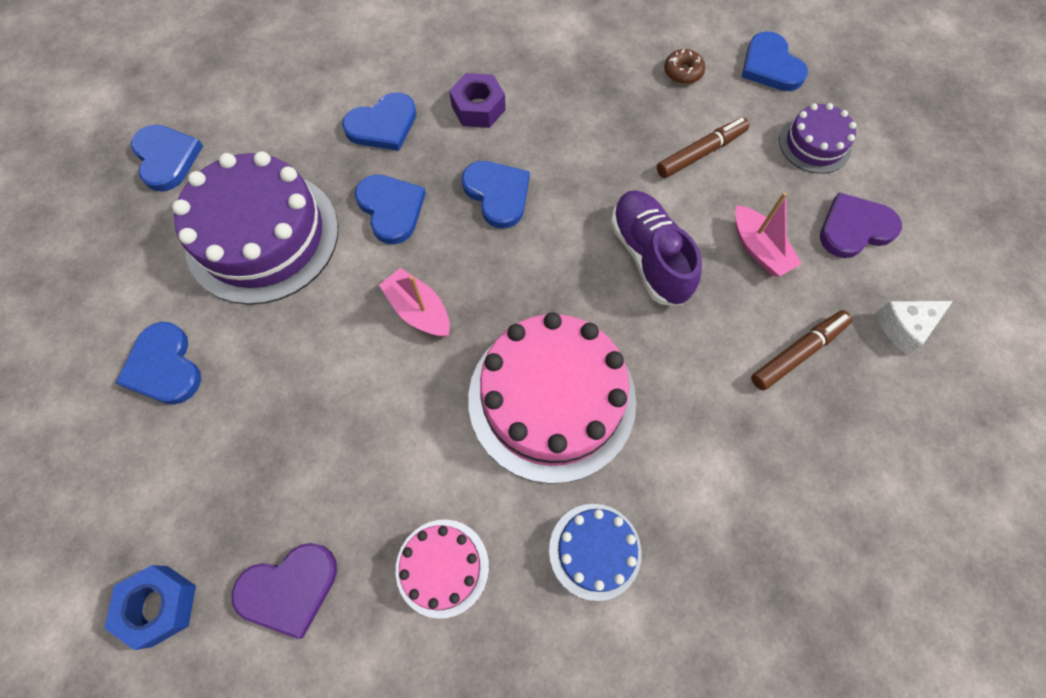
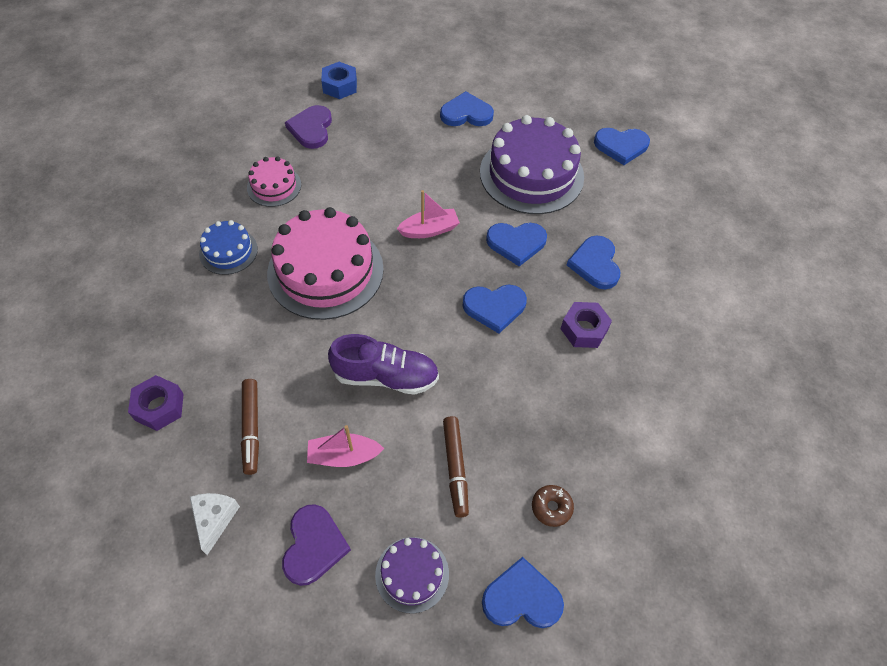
camera: 115 degrees right, 10 degrees down
none -> purple nut [128,375,184,431]

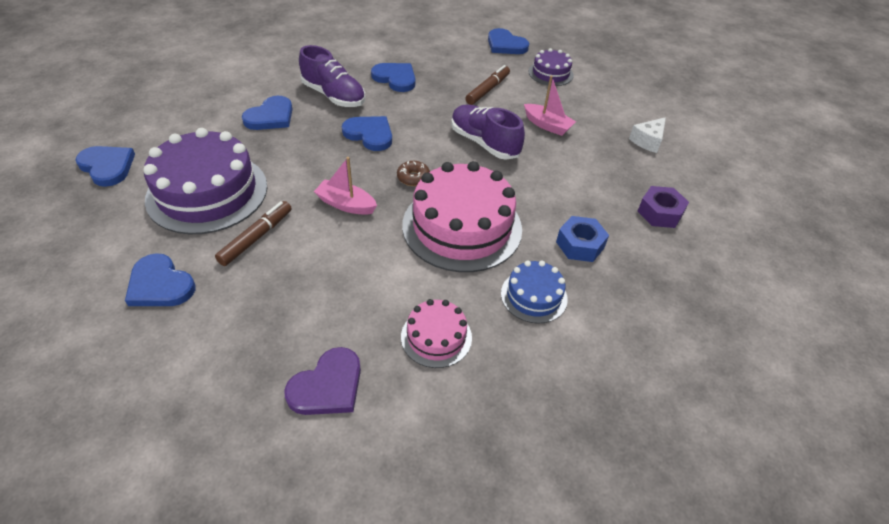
camera: 140 degrees left, 10 degrees down
brown marker [241,379,259,475] -> brown marker moved to [215,201,292,266]
purple heart [282,504,351,586] -> none
blue nut [321,62,357,99] -> blue nut moved to [556,216,609,262]
blue heart [486,223,547,266] -> blue heart moved to [371,63,415,92]
brown donut [532,485,574,527] -> brown donut moved to [397,161,430,186]
purple nut [561,302,612,348] -> purple shoe [299,45,365,107]

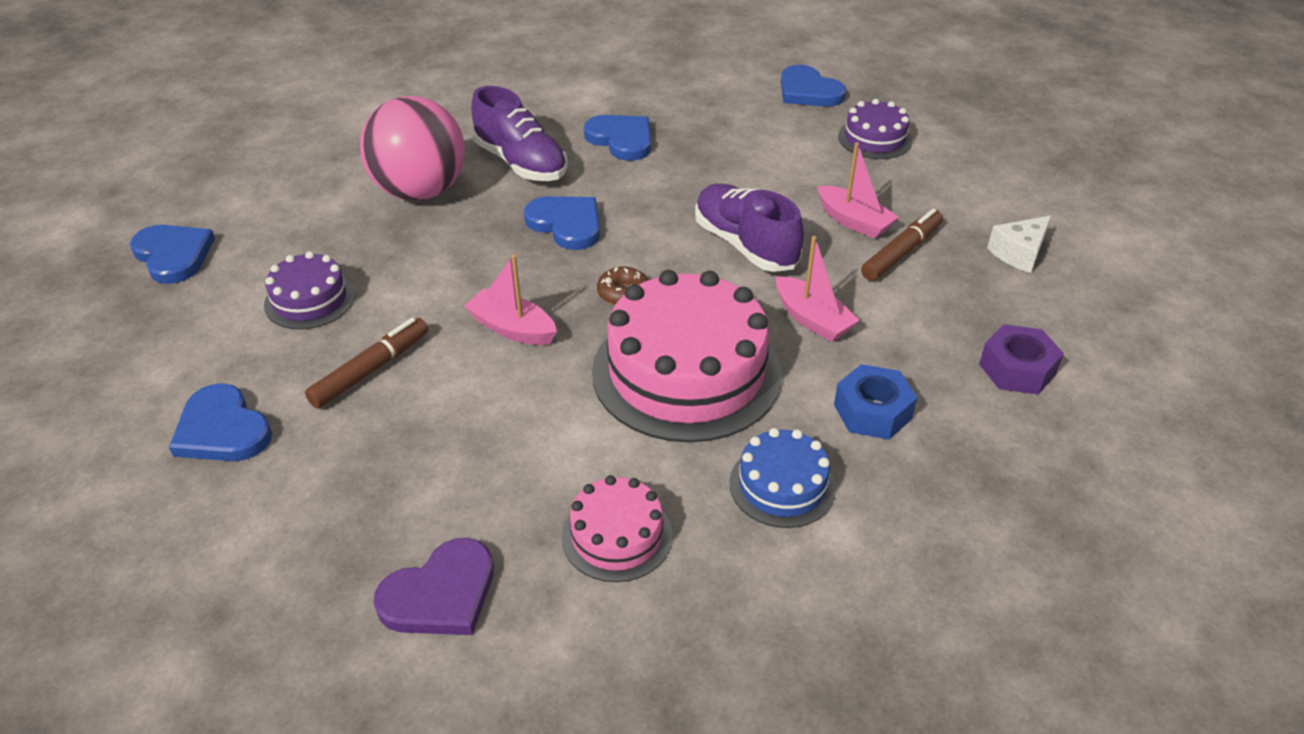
camera: 10 degrees right, 5 degrees down
purple cake [143,128,267,234] -> purple cake [264,251,355,329], size x0.50
blue heart [242,96,293,130] -> pink ball [360,96,465,201]
brown marker [465,65,510,105] -> brown marker moved to [861,209,943,281]
none -> pink boat [776,236,860,342]

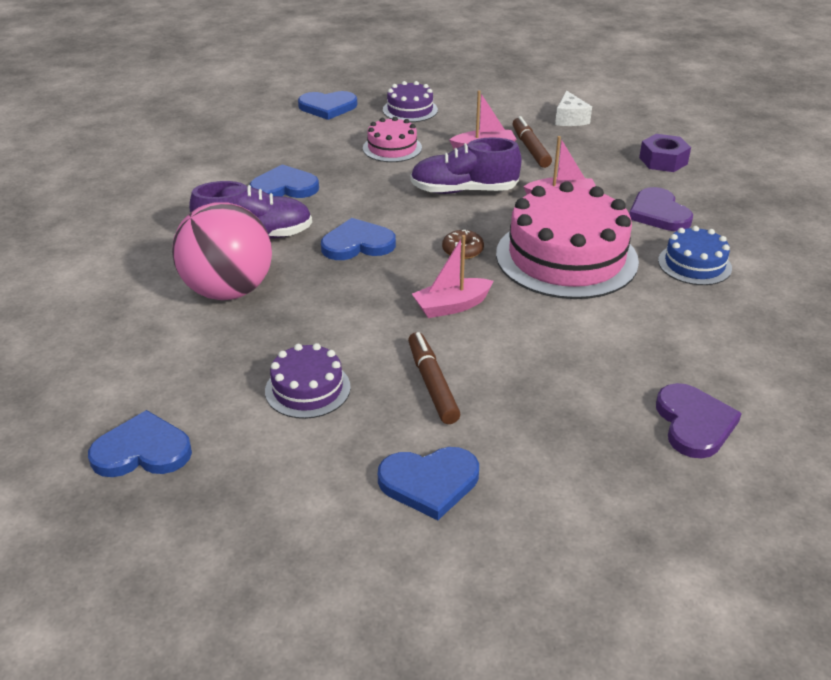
camera: 55 degrees left, 5 degrees down
pink cake [562,475,673,582] -> pink cake moved to [363,117,422,162]
blue nut [834,364,917,440] -> purple heart [629,187,693,231]

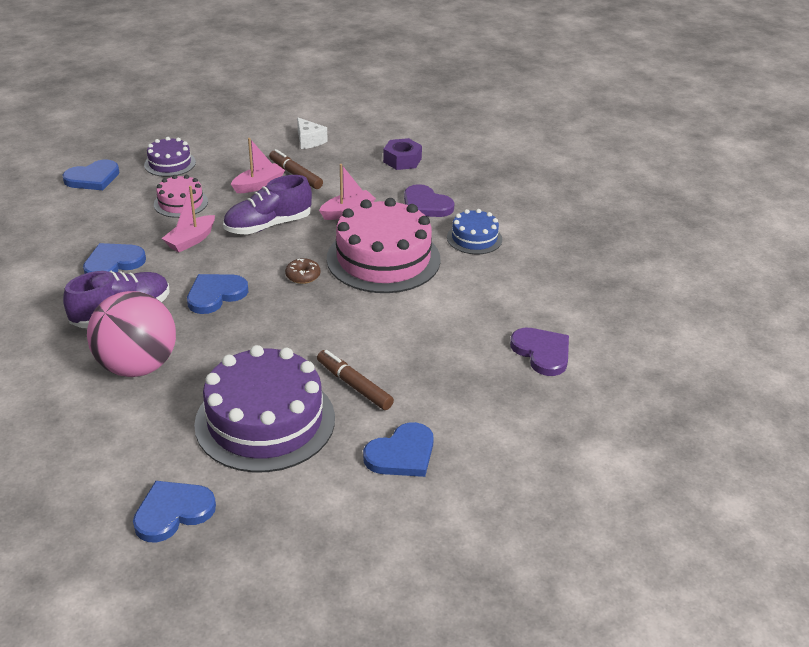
camera: 30 degrees left, 0 degrees up
purple cake [265,343,351,419] -> purple cake [194,345,335,473], size x1.99
pink boat [412,235,494,318] -> pink boat moved to [162,186,215,252]

